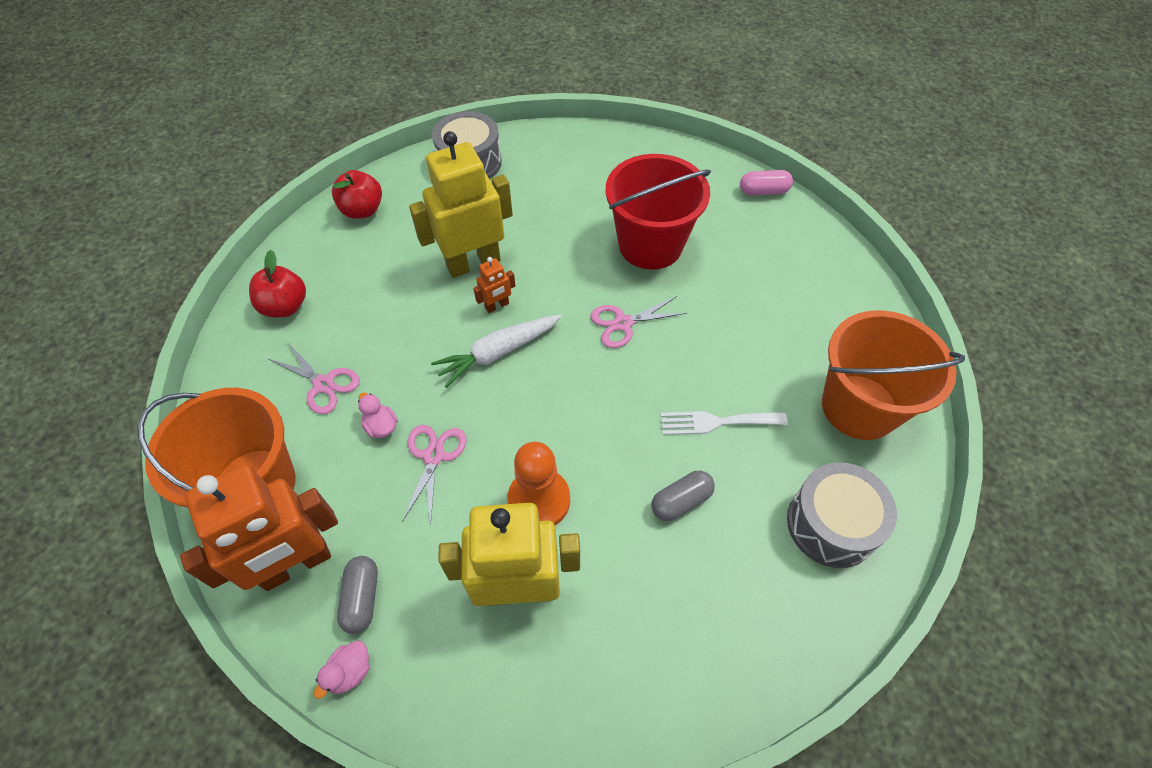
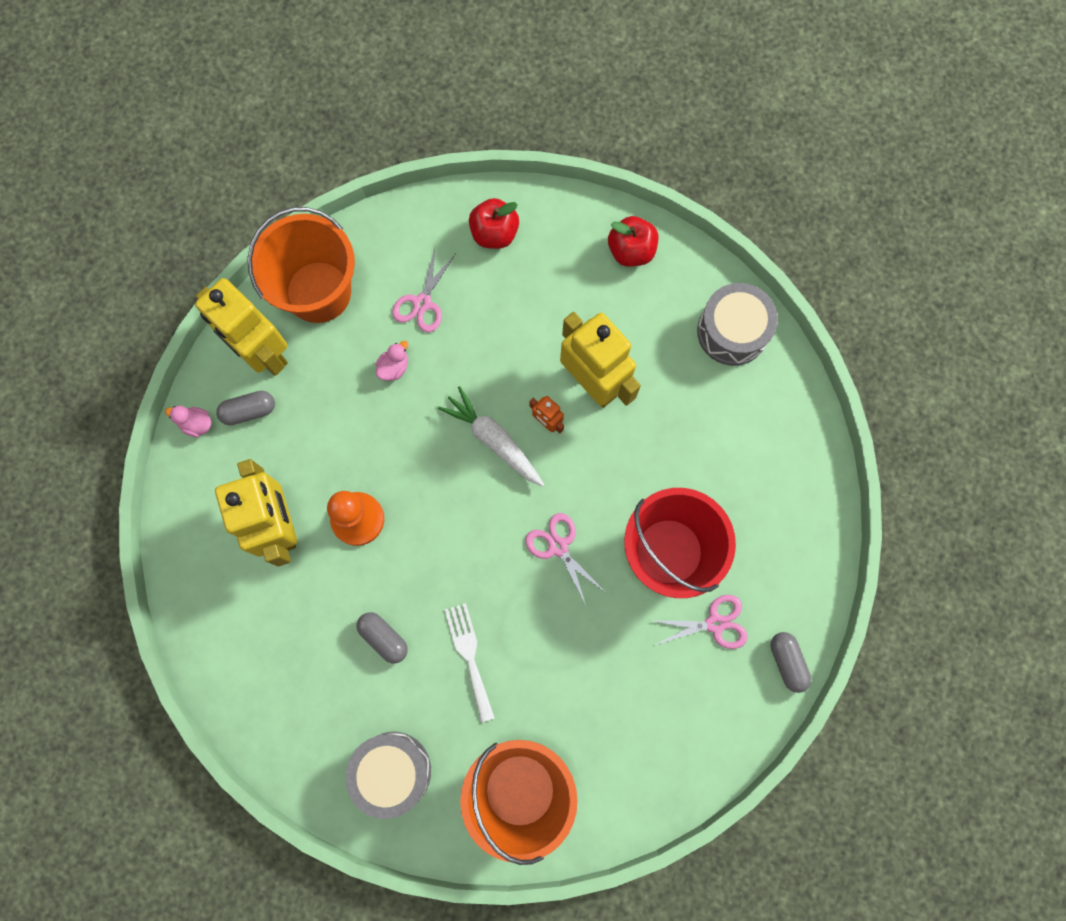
camera: 75 degrees right, 20 degrees up
orange robot [180,464,338,591] -> yellow robot [195,278,288,376]
pink scissors [402,425,467,526] -> pink scissors moved to [654,595,748,649]
pink capsule [740,170,793,196] -> grey capsule [770,632,811,693]

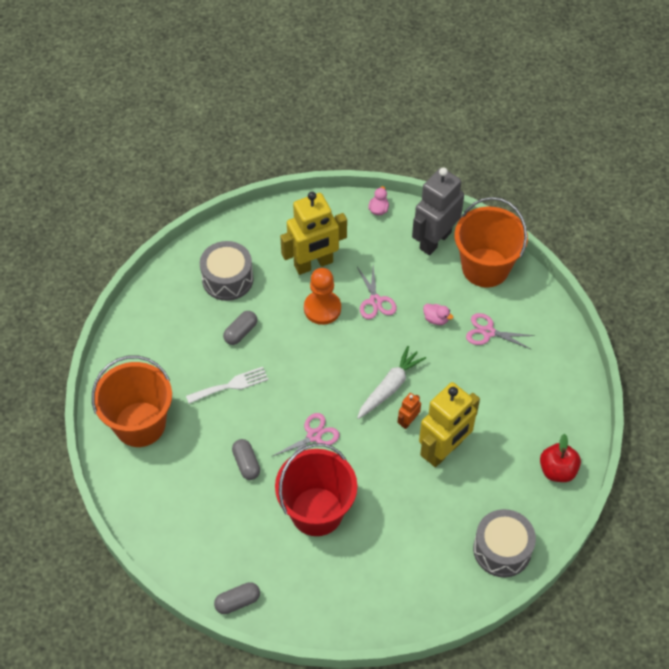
camera: 85 degrees right, 20 degrees down
yellow robot [195,278,288,376] -> grey robot [412,167,464,255]
grey capsule [216,391,275,425] -> grey capsule moved to [232,439,260,480]
grey drum [346,732,431,819] -> grey drum moved to [200,241,253,301]
red apple [469,198,519,249] -> none
pink scissors [654,595,748,649] -> pink scissors moved to [357,266,397,319]

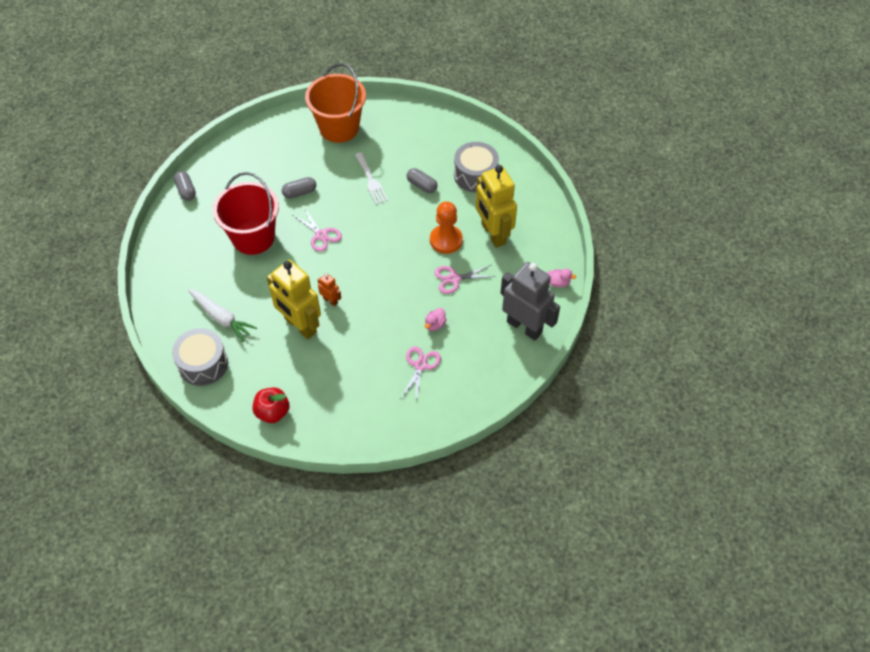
camera: 90 degrees right, 0 degrees up
white carrot [357,346,426,419] -> white carrot moved to [188,289,257,342]
orange bucket [455,197,528,287] -> none

